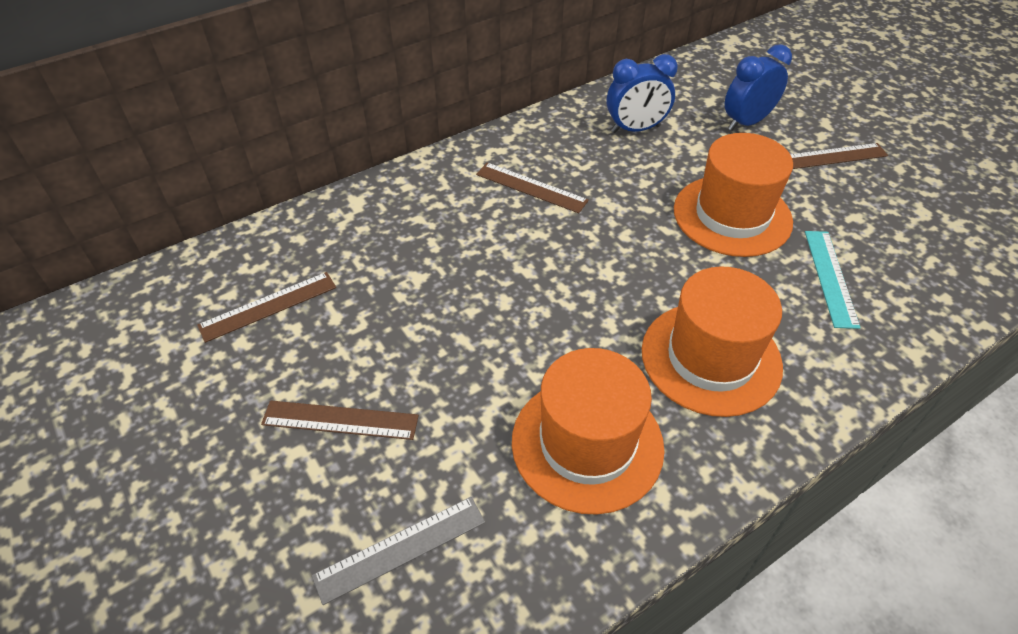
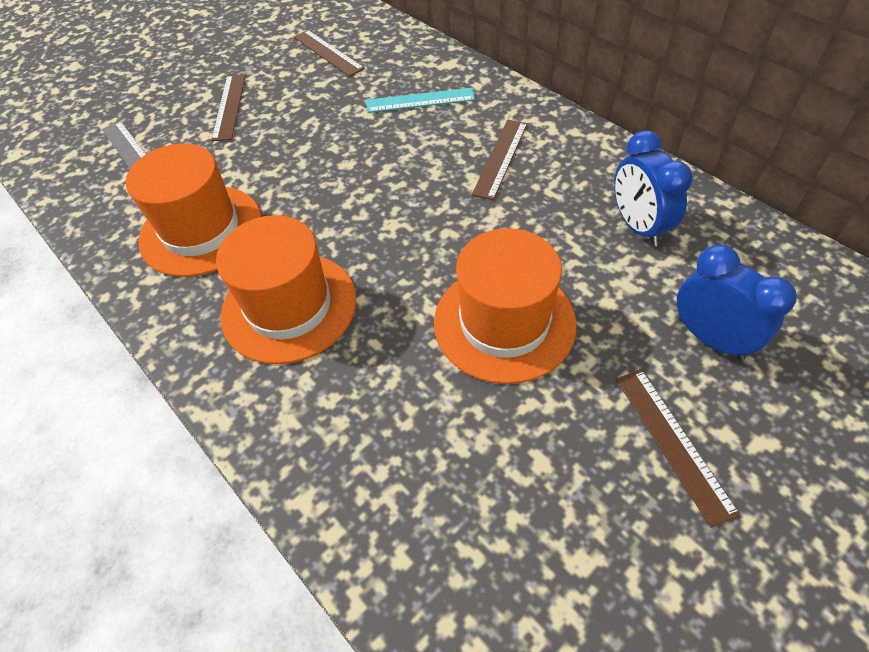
camera: 85 degrees right, 5 degrees up
turquoise ruler [805,231,861,329] -> turquoise ruler moved to [366,88,476,113]

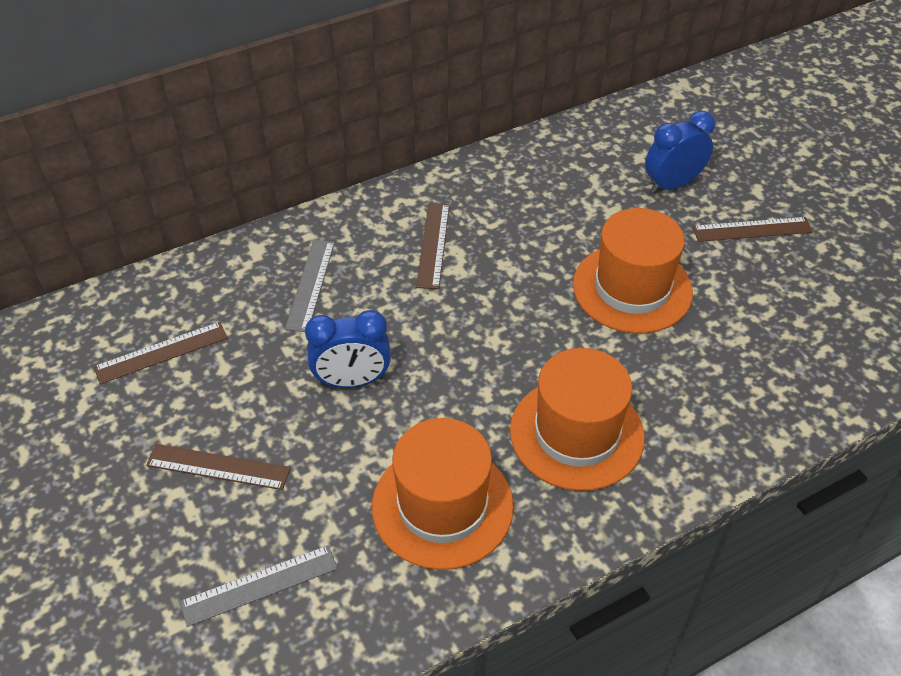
camera: 80 degrees left, 5 degrees down
turquoise ruler [366,88,476,113] -> grey ruler [285,240,335,332]
brown ruler [472,120,528,200] -> brown ruler turned 60 degrees clockwise [416,203,450,289]
blue clock [614,130,693,247] -> blue clock moved to [305,310,391,388]

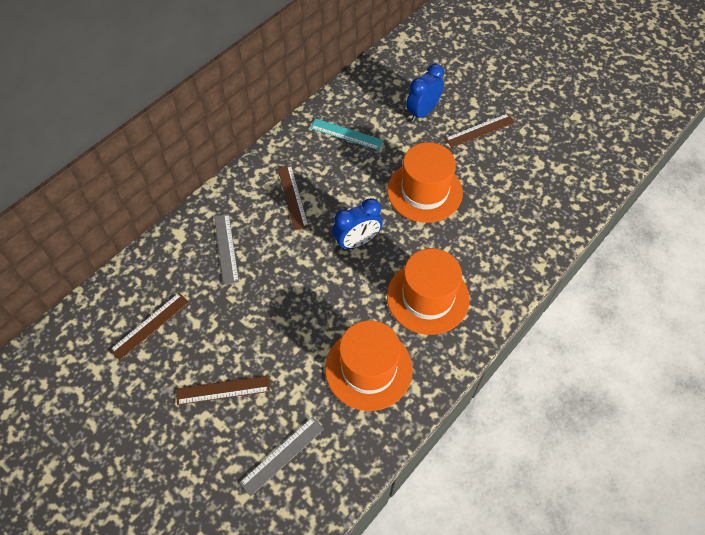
camera: 20 degrees left, 10 degrees up
blue clock [305,310,391,388] -> blue clock moved to [332,198,383,250]
none -> turquoise ruler [310,119,384,150]

